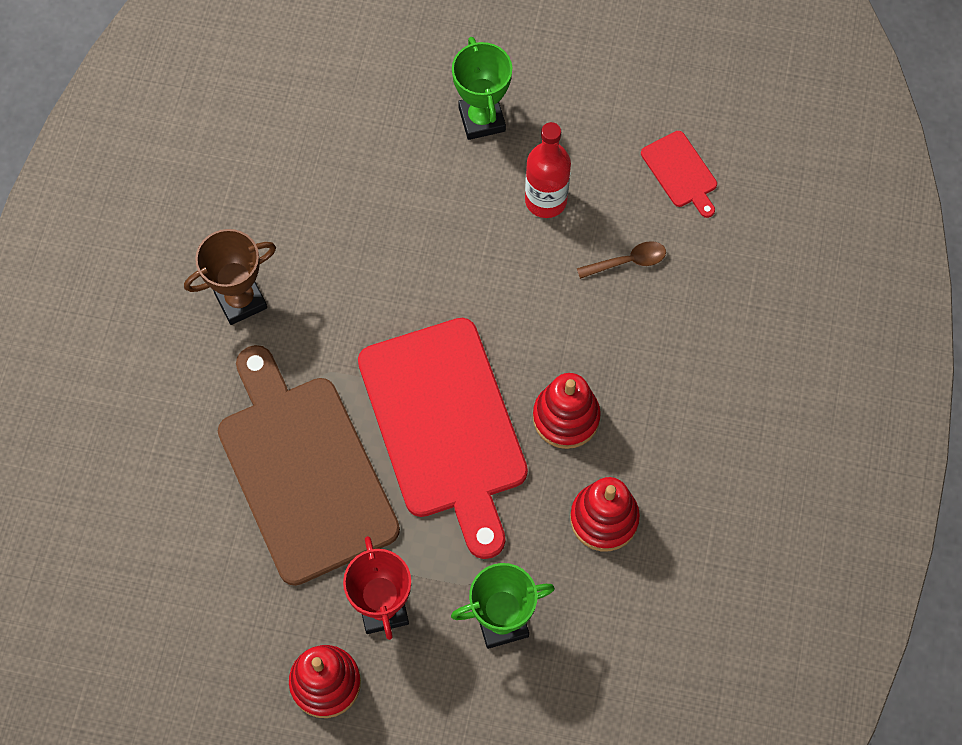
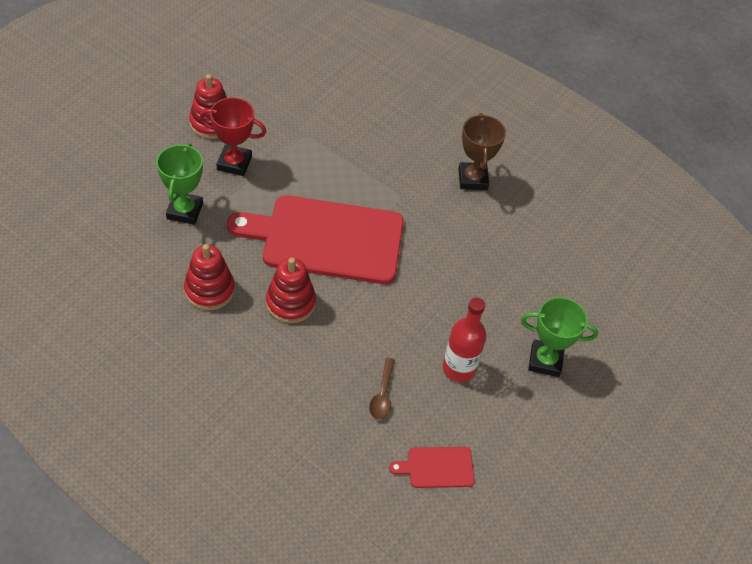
camera: 110 degrees right, 15 degrees down
brown cutting board [218,345,400,586] -> none

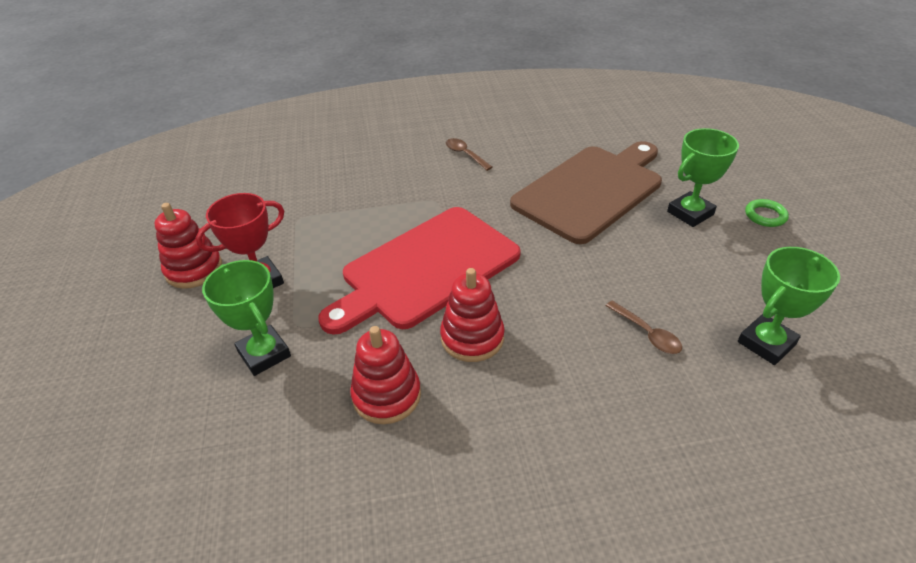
camera: 40 degrees left, 10 degrees down
red cutting board [389,447,475,488] -> green trophy [738,247,840,365]
red bottle [443,297,487,382] -> none
brown trophy [458,113,506,190] -> brown spoon [446,138,493,171]
none -> brown cutting board [510,141,662,244]
none -> green ring [745,199,789,227]

